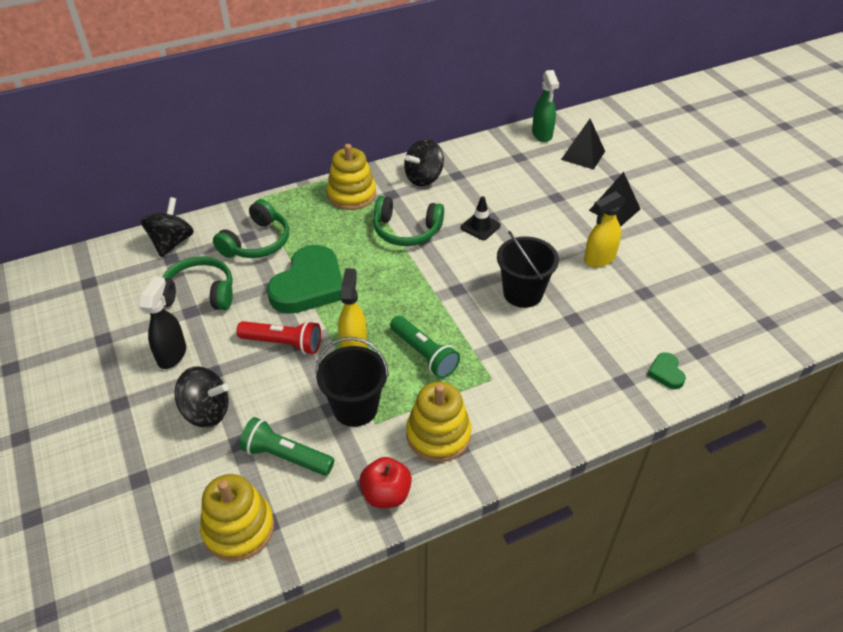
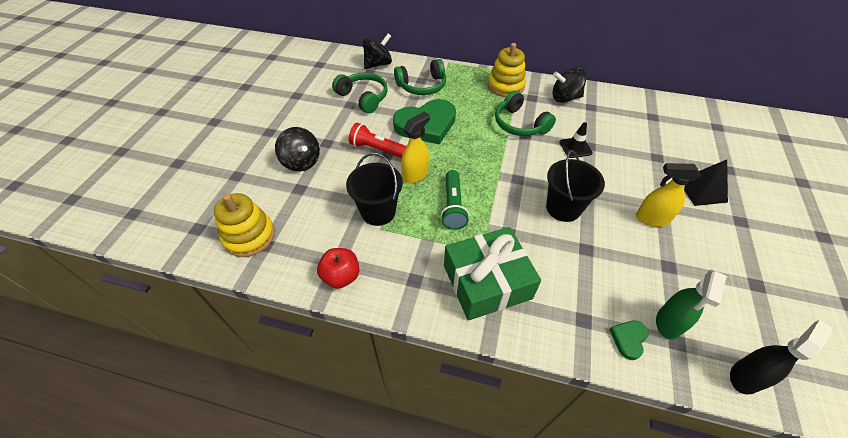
camera: 40 degrees right, 5 degrees up
black spray bottle [140,276,186,369] -> black spray bottle moved to [730,320,832,395]
red flashlight [236,321,321,354] -> red flashlight turned 150 degrees clockwise [349,123,406,158]
green flashlight [239,417,334,476] -> none
yellow stacking toy [406,382,472,462] -> none
green spray bottle [532,70,559,142] -> green spray bottle moved to [656,269,727,339]
black pyramid [561,119,605,170] -> none
none -> green gift [444,227,541,320]

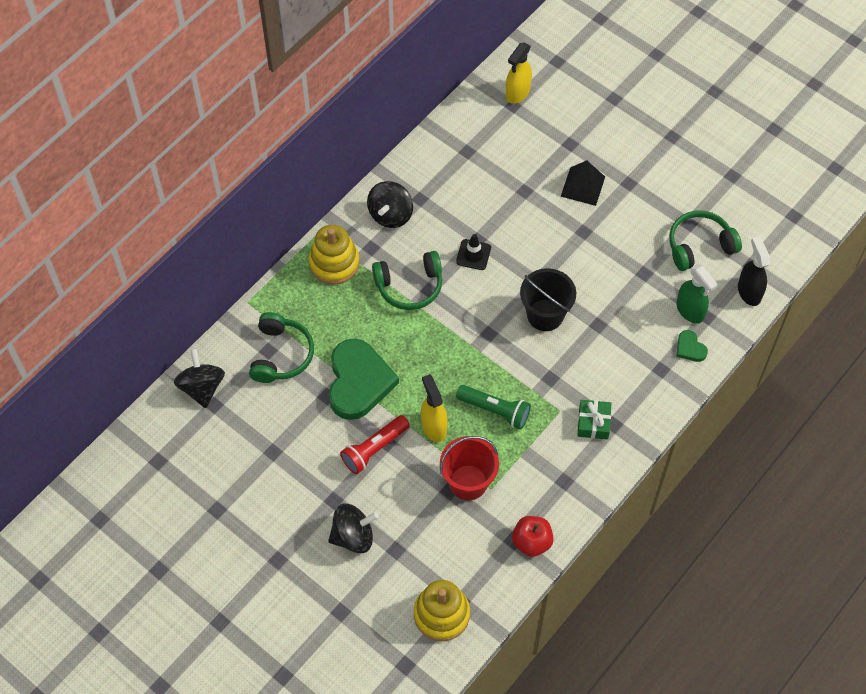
camera: 65 degrees left, 10 degrees up
green headphones [332,72,388,113] -> green headphones moved to [669,211,742,271]
black bucket [346,153,403,226] -> red bucket [440,436,499,500]
green gift [444,227,541,320] -> green gift [577,400,611,439], size x0.49
yellow spray bottle [636,163,701,227] -> yellow spray bottle moved to [506,43,532,104]

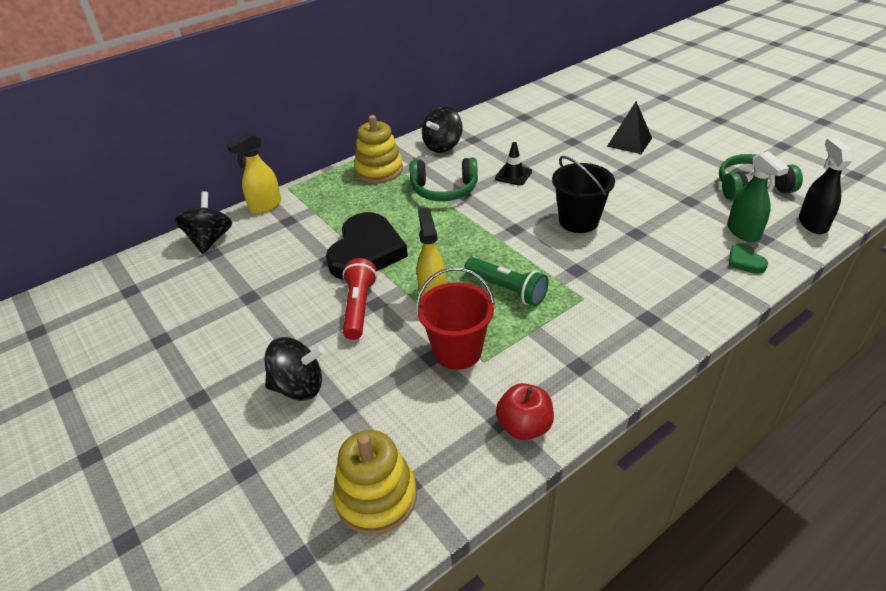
camera: 15 degrees right, 20 degrees down
green headphones [249,312,314,383] -> none
green heart [329,339,399,420] -> black heart [326,212,408,280]
red flashlight [340,415,410,474] -> red flashlight turned 120 degrees clockwise [343,258,377,340]
yellow spray bottle [506,43,532,104] -> yellow spray bottle moved to [227,133,281,214]
green gift [577,400,611,439] -> none

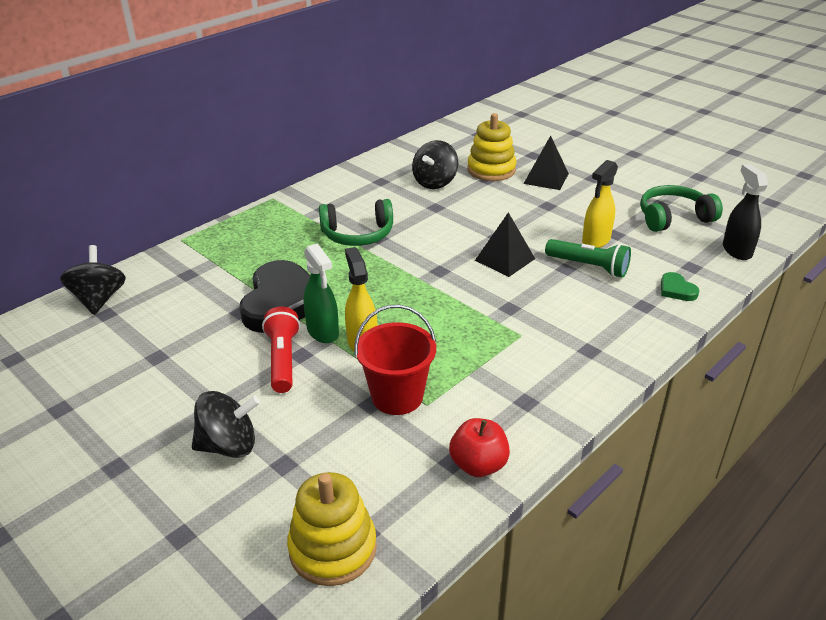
camera: 10 degrees left, 5 degrees down
yellow spray bottle [227,133,281,214] -> yellow spray bottle moved to [582,160,618,248]
yellow stacking toy [354,115,403,183] -> yellow stacking toy moved to [467,113,517,181]
black spinning top [422,106,463,153] -> black spinning top moved to [412,140,458,189]
green flashlight [464,257,549,306] -> green flashlight moved to [545,239,631,278]
black traffic cone [495,142,532,186] -> none
black bucket [552,156,615,233] -> black pyramid [475,212,535,277]
green spray bottle [727,151,789,242] -> green spray bottle moved to [303,243,339,343]

